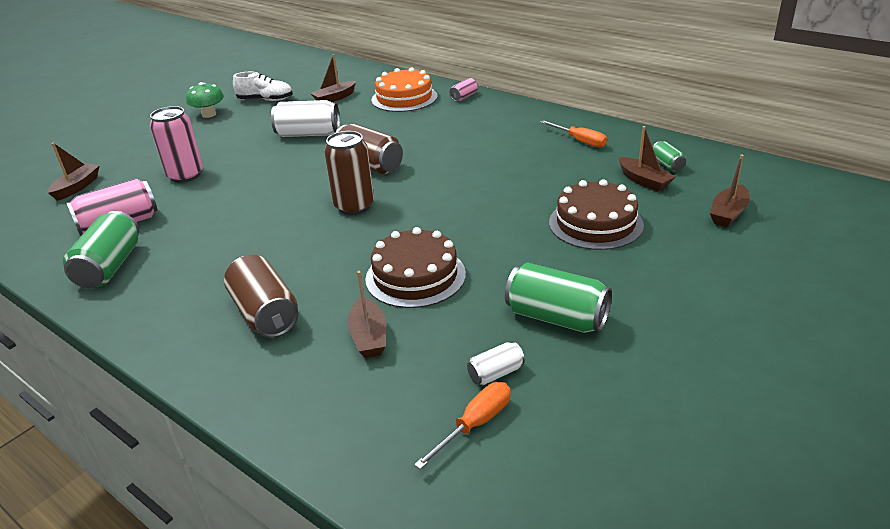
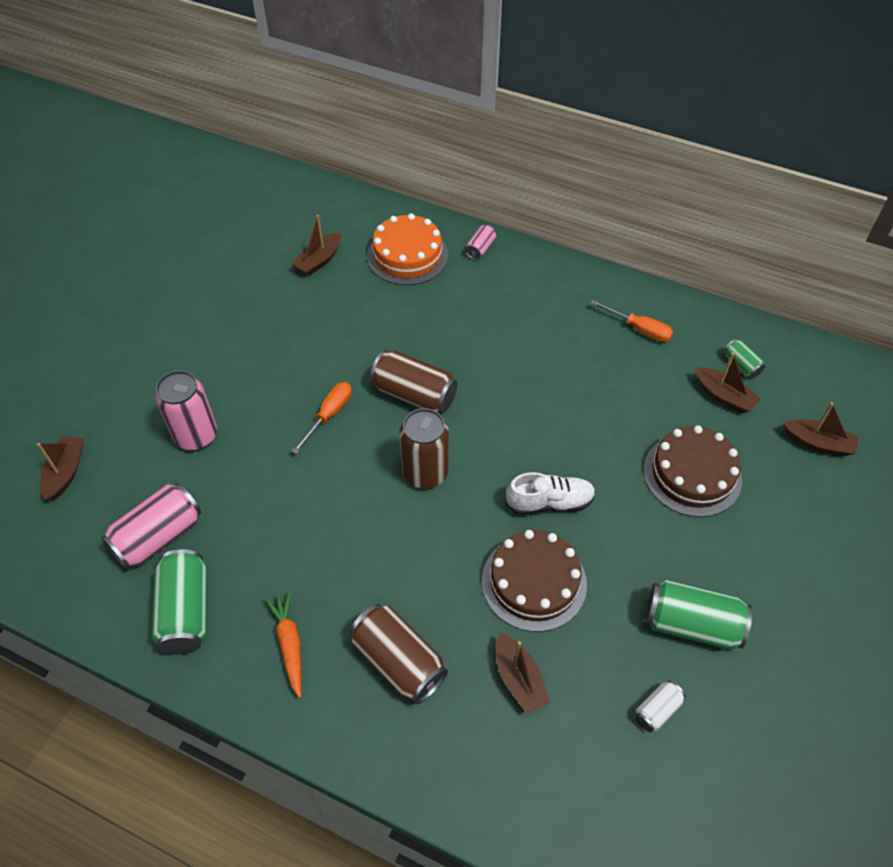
camera: 15 degrees left, 20 degrees up
green mushroom [186,82,224,118] -> none
white shoe [233,72,293,101] -> white shoe moved to [505,472,596,515]
white can [271,100,340,137] -> none
orange screwdriver [414,382,511,470] -> orange screwdriver moved to [291,382,352,454]
brown boat [710,155,750,227] -> brown boat turned 90 degrees counterclockwise [783,402,859,456]
none -> orange carrot [265,591,302,698]

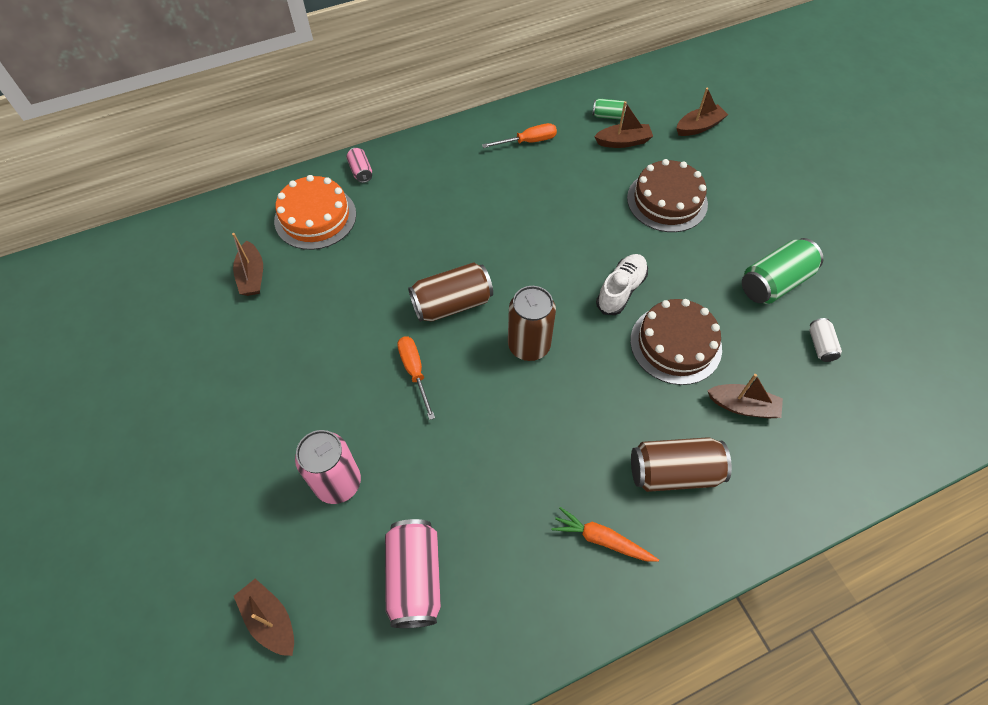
camera: 50 degrees left, 5 degrees up
green can [152,549,207,654] -> none

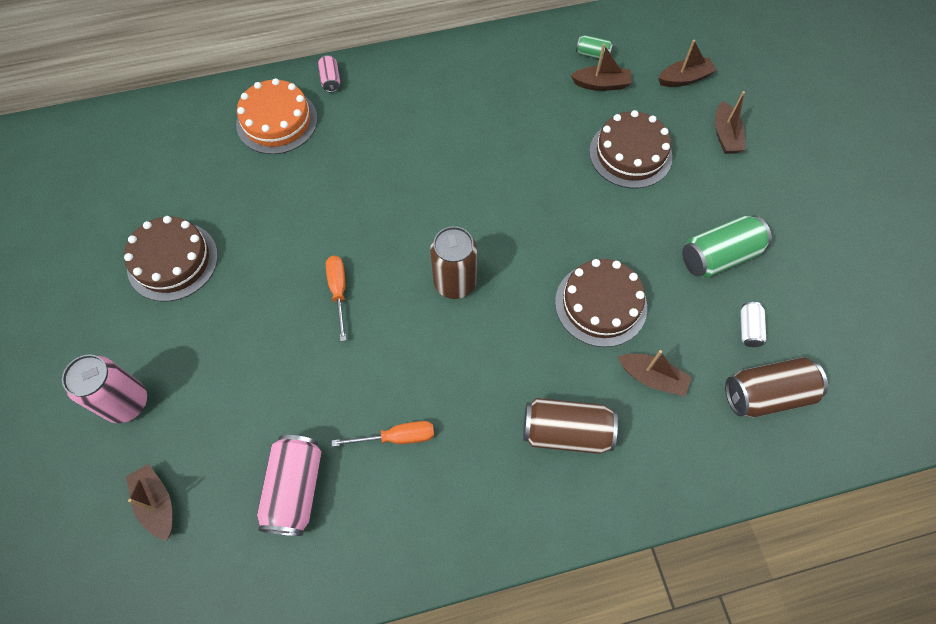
camera: 10 degrees right, 5 degrees up
brown boat [232,233,263,296] -> brown boat moved to [715,91,745,154]
pink can [295,430,361,504] -> pink can moved to [62,354,147,423]
brown can [408,262,493,322] -> brown can moved to [725,357,828,418]
orange screwdriver [482,123,557,148] -> orange screwdriver moved to [332,421,434,447]
orange carrot [551,507,659,562] -> none
white shoe [596,254,648,315] -> none
none -> brown cake [124,216,218,301]

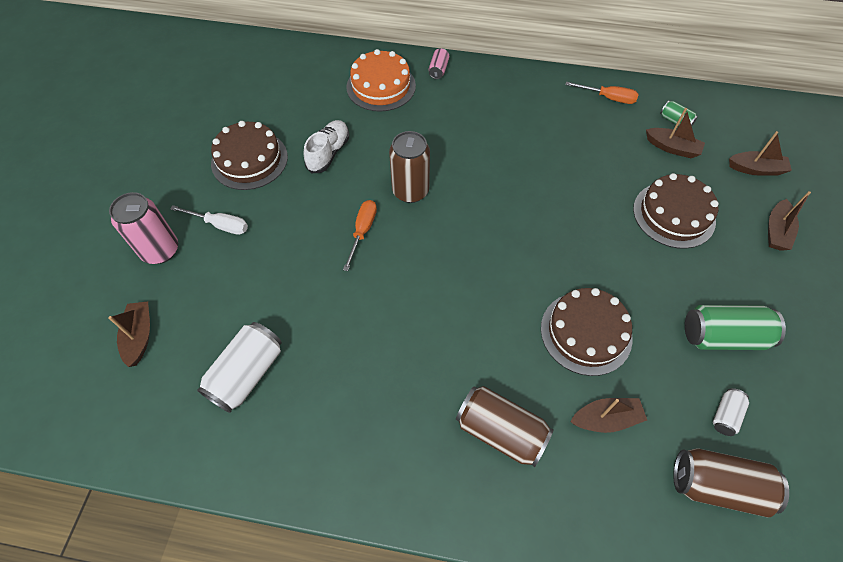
camera: 25 degrees right, 5 degrees down
pink can [257,435,322,536] -> white can [197,322,282,413]
orange screwdriver [332,421,434,447] -> orange screwdriver moved to [565,82,639,104]
brown can [430,226,477,299] -> brown can moved to [389,131,430,203]
brown boat [618,350,692,397] -> brown boat turned 60 degrees counterclockwise [570,398,647,433]
none -> white screwdriver [170,205,248,235]
none -> white shoe [304,120,349,173]

